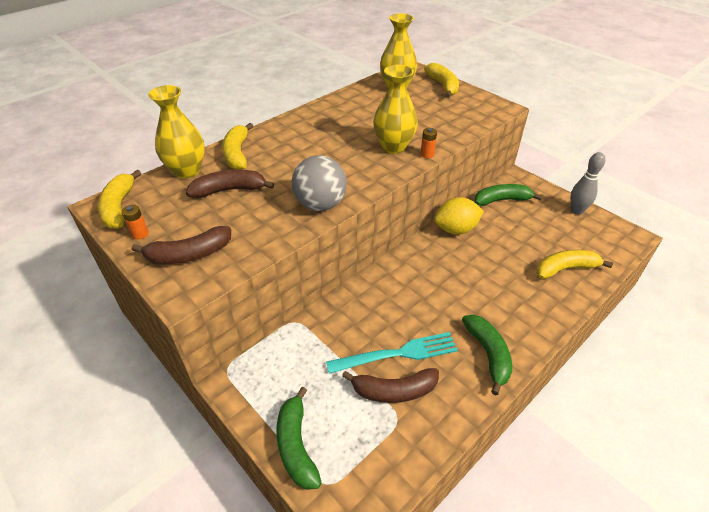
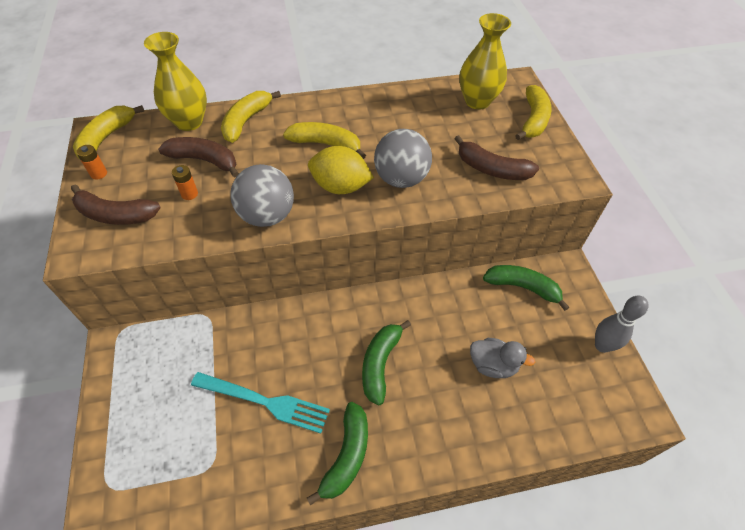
camera: 30 degrees right, 10 degrees up
green banana [276,387,322,490] -> green banana moved to [362,320,411,406]
brown banana [342,368,439,403] -> brown banana moved to [454,135,539,180]
yellow vase [373,65,418,154] -> grey ball [374,129,432,188]
orange battery [420,128,437,158] -> orange battery moved to [172,165,198,200]
yellow lemon [434,197,484,234] -> yellow lemon moved to [308,146,374,194]
yellow banana [536,250,613,279] -> yellow banana moved to [283,122,366,159]
none -> grey duck [470,338,535,378]

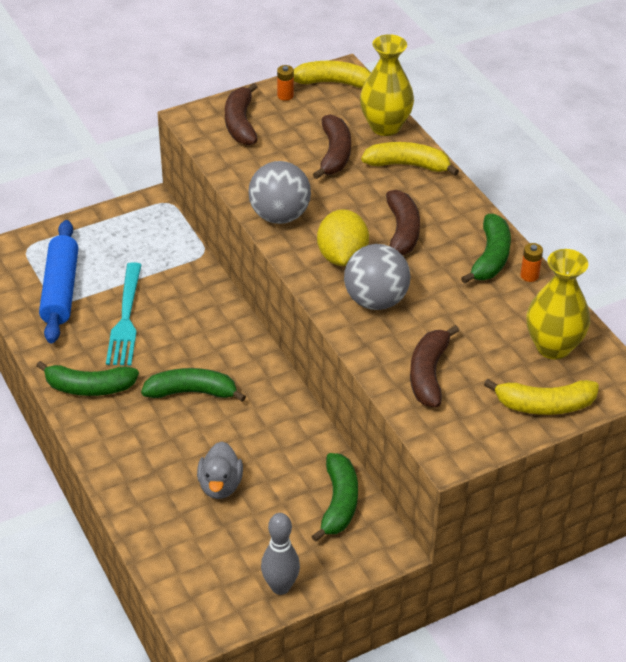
camera: 75 degrees right, 10 degrees down
orange battery [172,165,198,200] -> orange battery moved to [520,243,543,282]
yellow banana [283,122,366,159] -> brown banana [386,190,420,255]
none -> blue rolling pin [39,220,78,343]
none -> green banana [461,214,511,284]

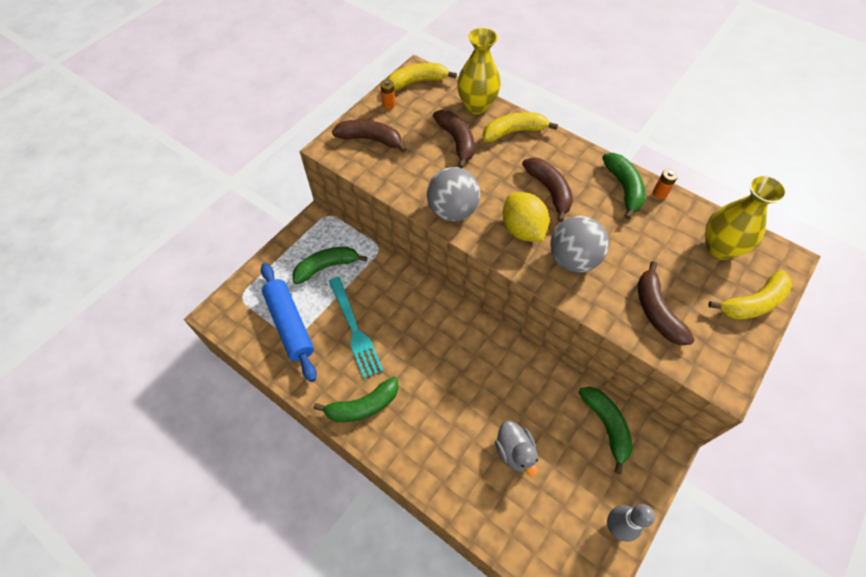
camera: 25 degrees left, 15 degrees up
green banana [141,368,246,402] -> green banana moved to [292,247,367,284]
brown banana [225,83,258,145] -> brown banana turned 135 degrees clockwise [332,120,407,153]

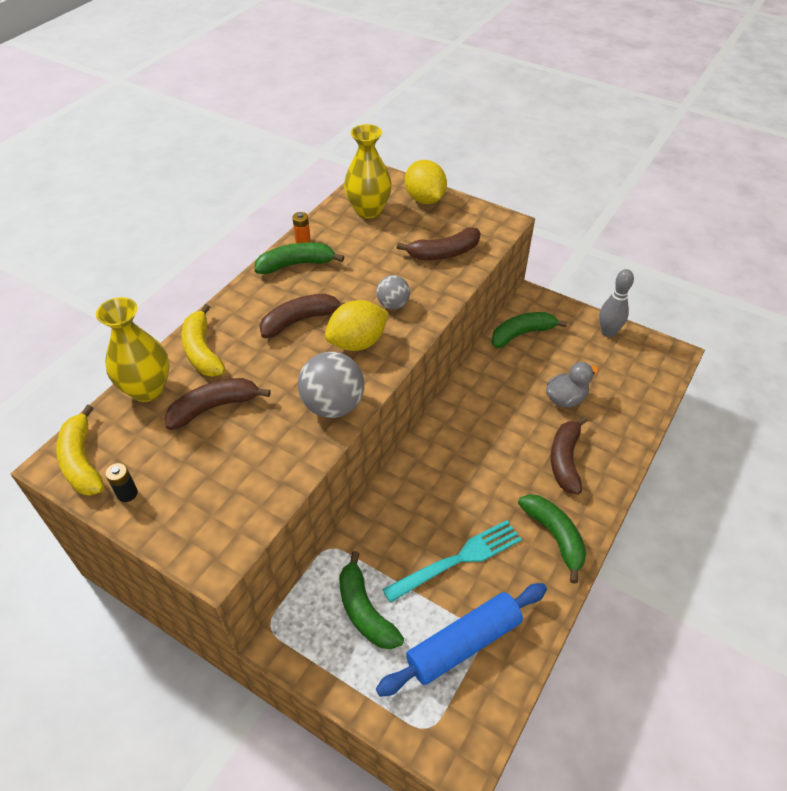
camera: 95 degrees left, 10 degrees down
brown banana [332,120,407,153] -> brown banana moved to [551,416,588,494]
orange battery [380,80,395,109] -> black battery [105,463,138,502]
grey ball [550,216,609,273] -> grey ball [376,275,410,309], size x0.58
yellow banana [708,270,792,320] -> yellow lemon [405,160,447,204]

